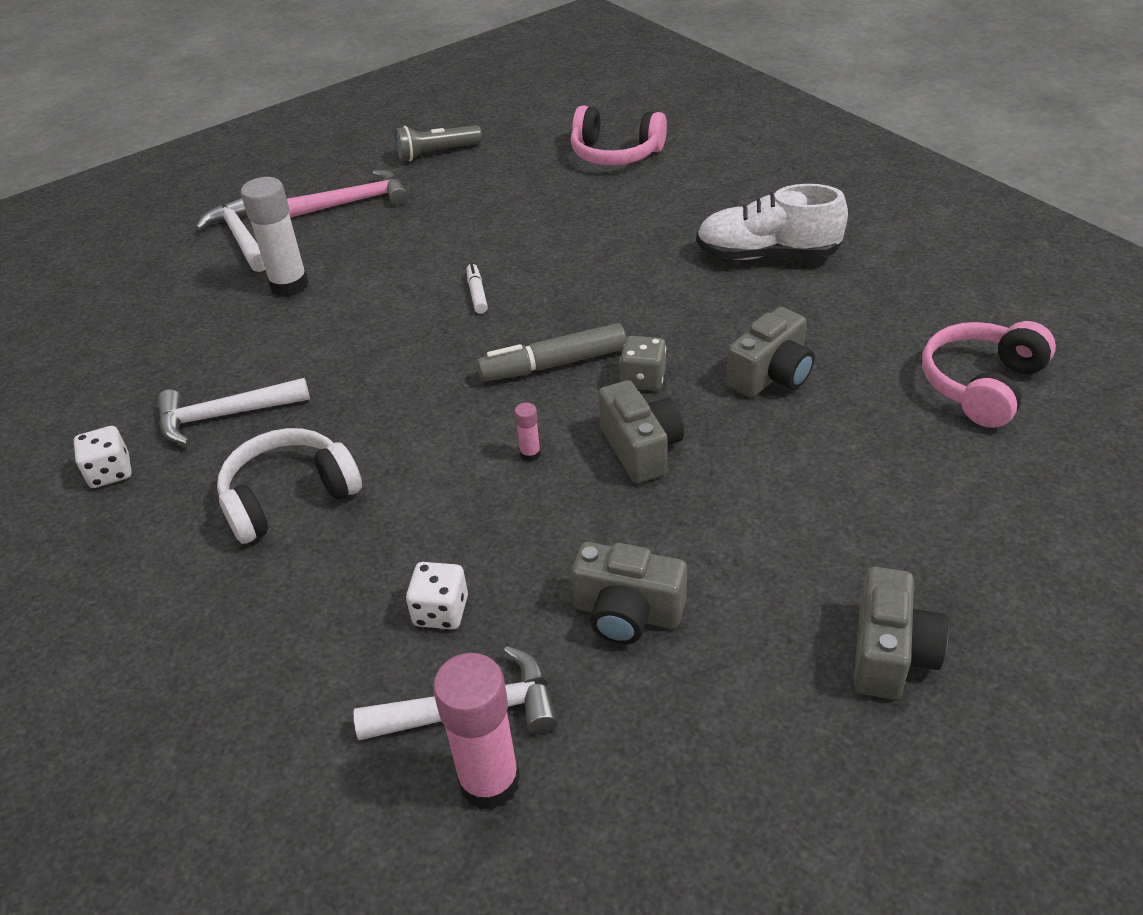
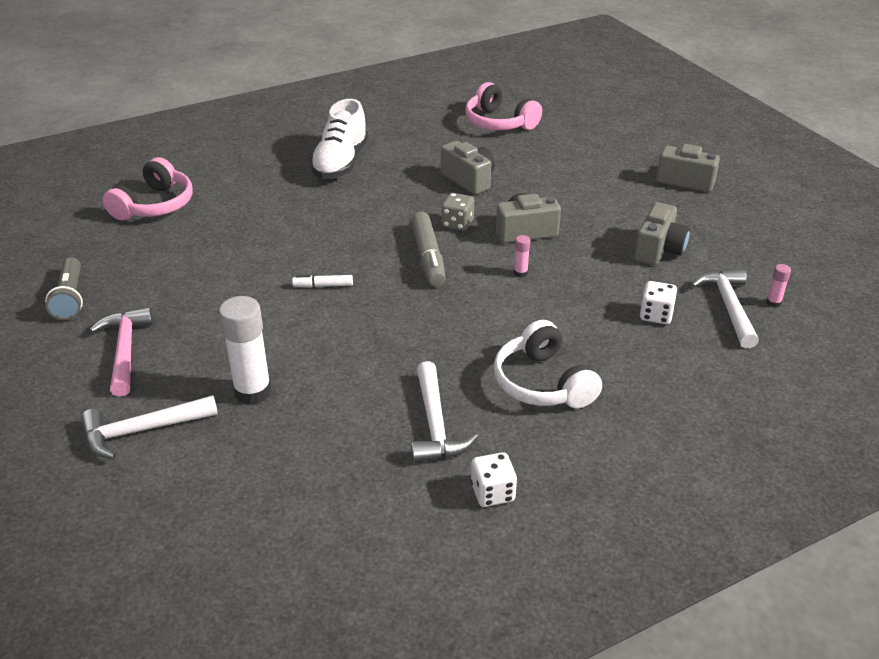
camera: 85 degrees left, 5 degrees down
pink glue stick [433,653,520,810] -> pink glue stick [766,264,791,308], size x0.45

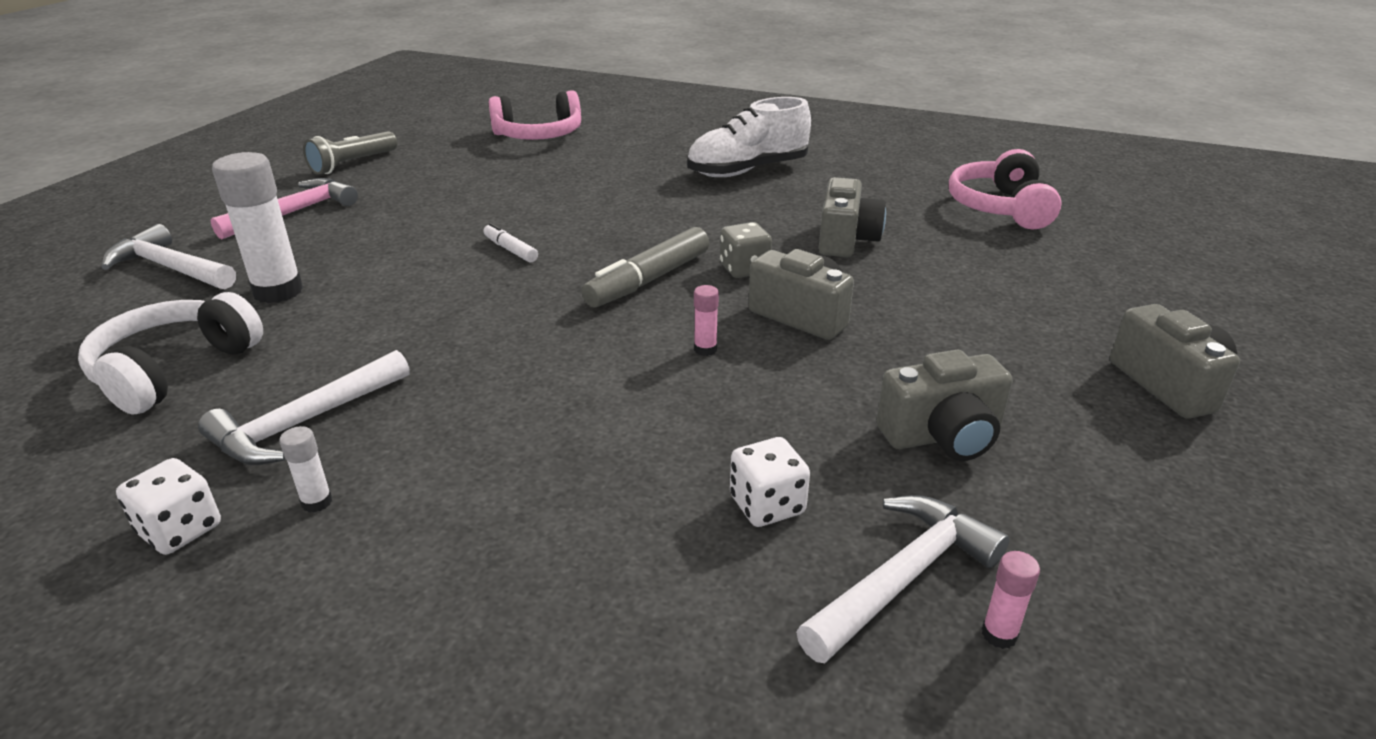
camera: 50 degrees right, 5 degrees down
white headphones [494,320,602,408] -> white headphones moved to [78,292,263,415]
none -> white glue stick [279,426,332,513]

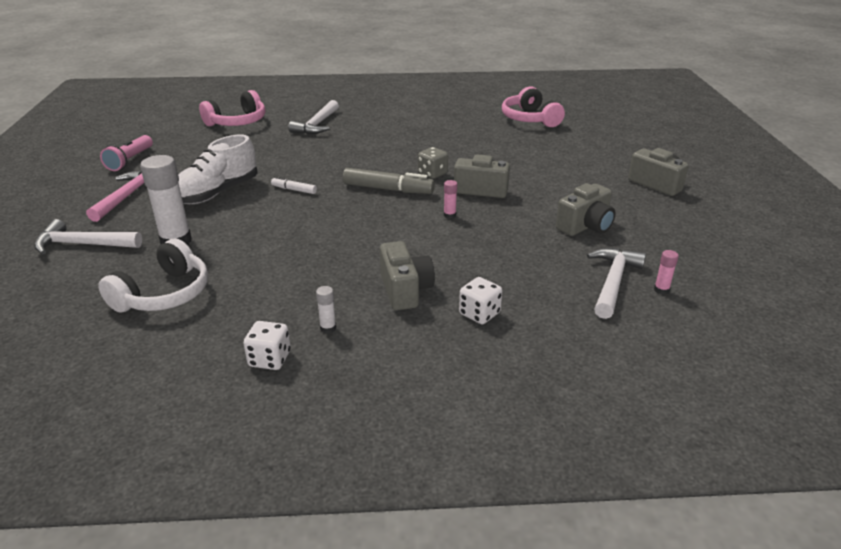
camera: 25 degrees left, 0 degrees up
white headphones [78,292,263,415] -> white headphones turned 150 degrees counterclockwise [98,238,208,313]
white hammer [198,350,410,465] -> white hammer moved to [288,100,339,134]
grey flashlight [303,131,397,175] -> pink flashlight [100,135,153,171]
grey marker [582,227,709,308] -> grey marker turned 90 degrees counterclockwise [343,168,435,194]
white shoe [687,97,811,177] -> white shoe moved to [178,135,258,204]
white dice [730,437,810,527] -> white dice moved to [459,277,502,324]
grey camera [819,177,886,257] -> grey camera moved to [380,241,435,310]

